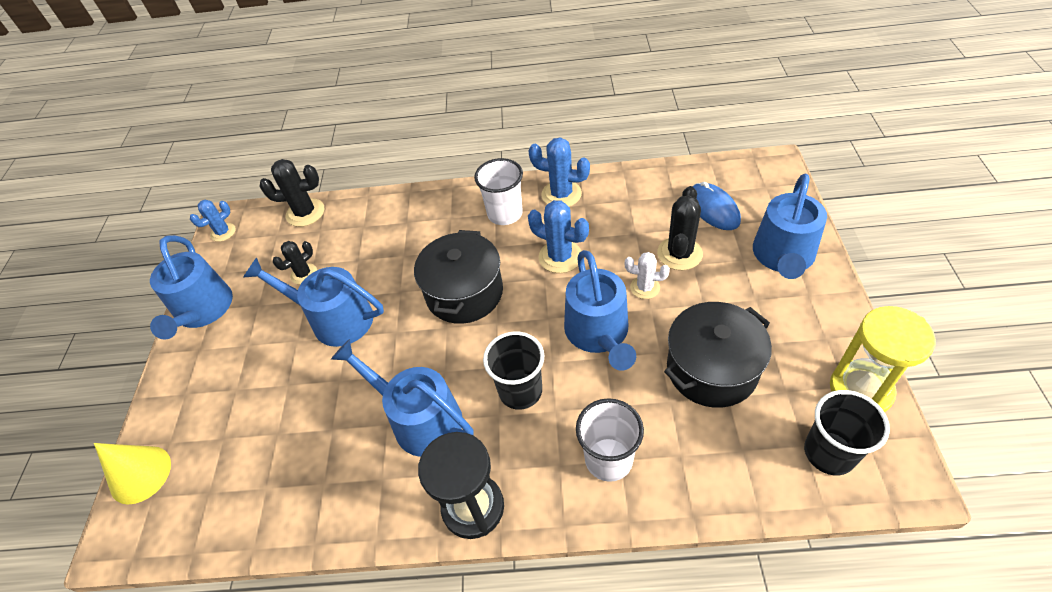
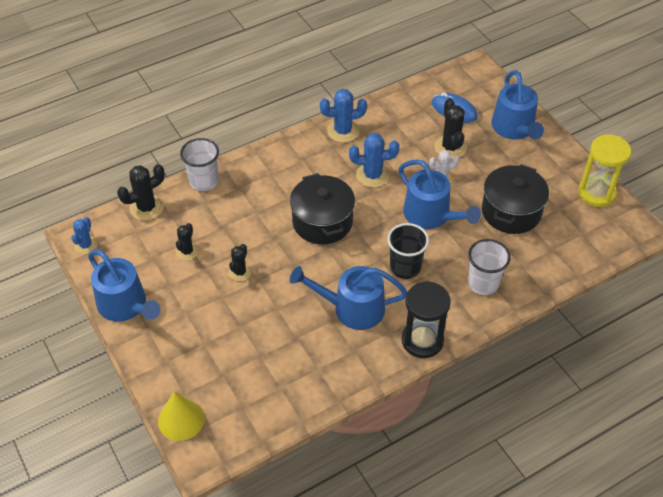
camera: 35 degrees left, 0 degrees up
blue watering can [243,257,384,347] -> black cactus [229,244,252,282]
white cup [474,158,523,225] -> white cup moved to [180,138,219,191]
black cup [804,390,890,475] -> none

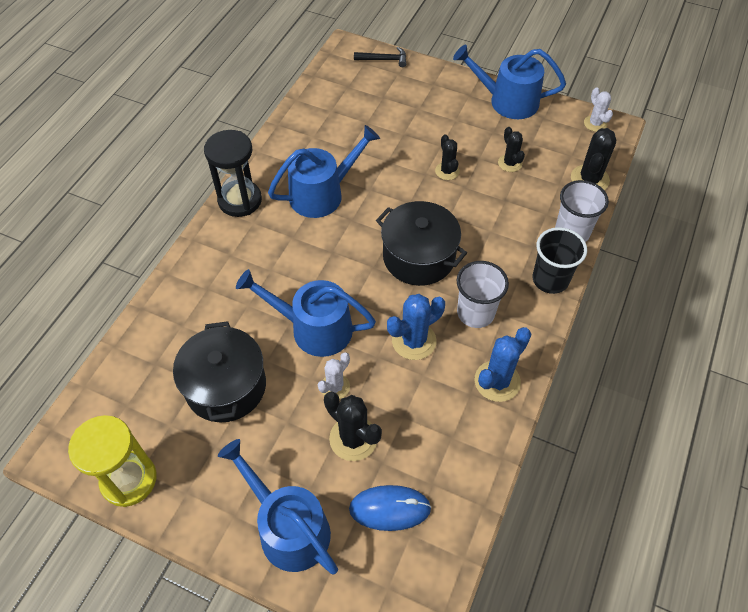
camera: 145 degrees right, 5 degrees up
blue cactus [71,217,97,254] -> white cactus [584,87,613,132]
yellow cone [158,391,205,441] -> black hammer [354,47,406,67]
black cup [387,223,429,279] -> black cup moved to [532,227,587,294]
white cup [468,239,511,295] -> white cup moved to [456,261,509,328]

